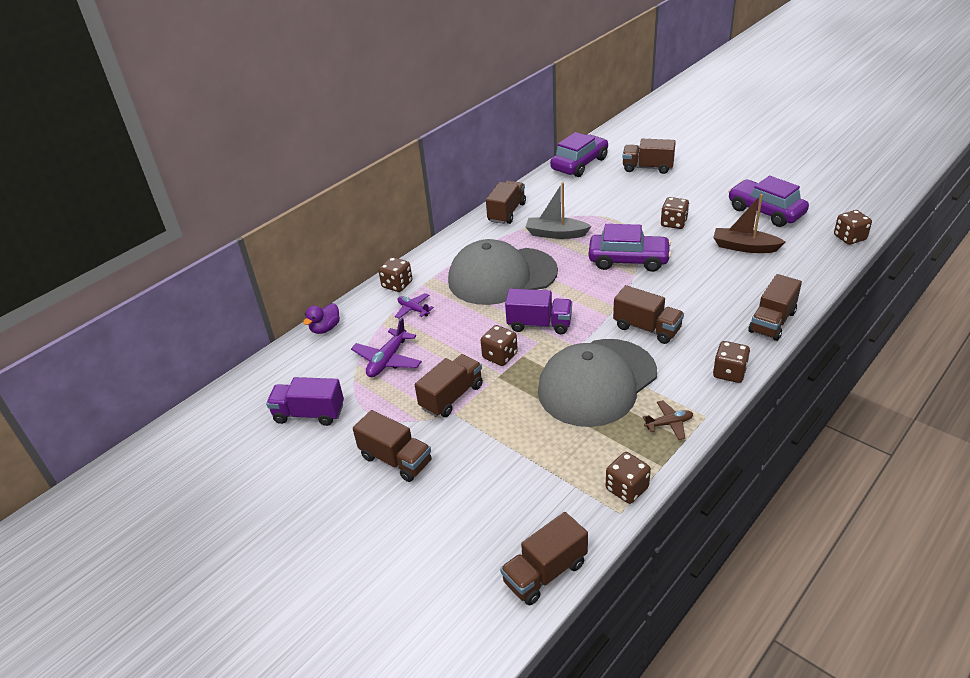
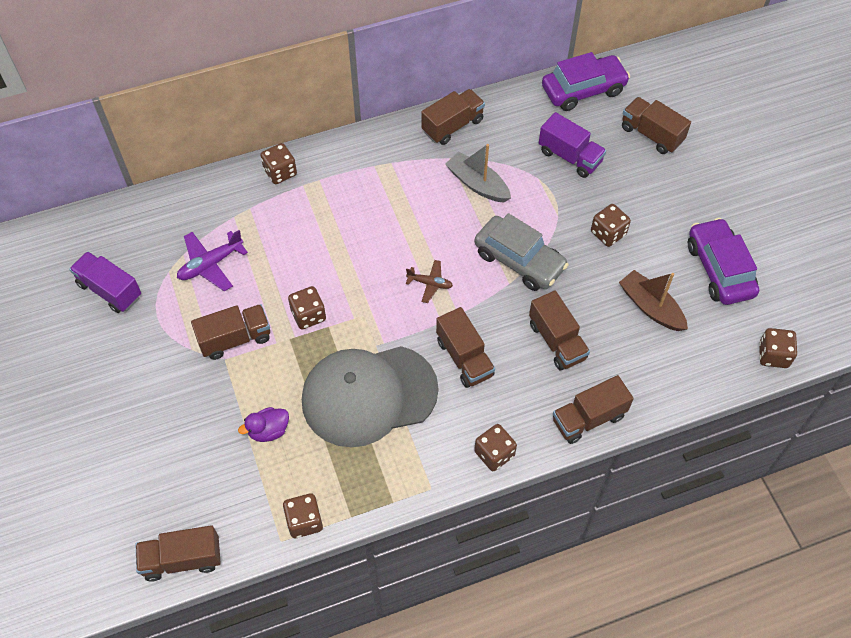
camera: 25 degrees right, 20 degrees up
purple duck [303,303,340,334] -> purple duck moved to [238,407,289,442]
brown truck [353,410,432,482] -> brown truck moved to [529,291,590,370]
purple plane [395,293,434,319] -> none
grey cap [448,239,558,305] -> none
purple truck [505,289,572,334] -> purple truck moved to [539,112,606,178]
purple car [589,224,671,272] -> grey car [475,213,569,291]
brown plane [643,400,693,440] -> brown plane moved to [406,260,453,303]

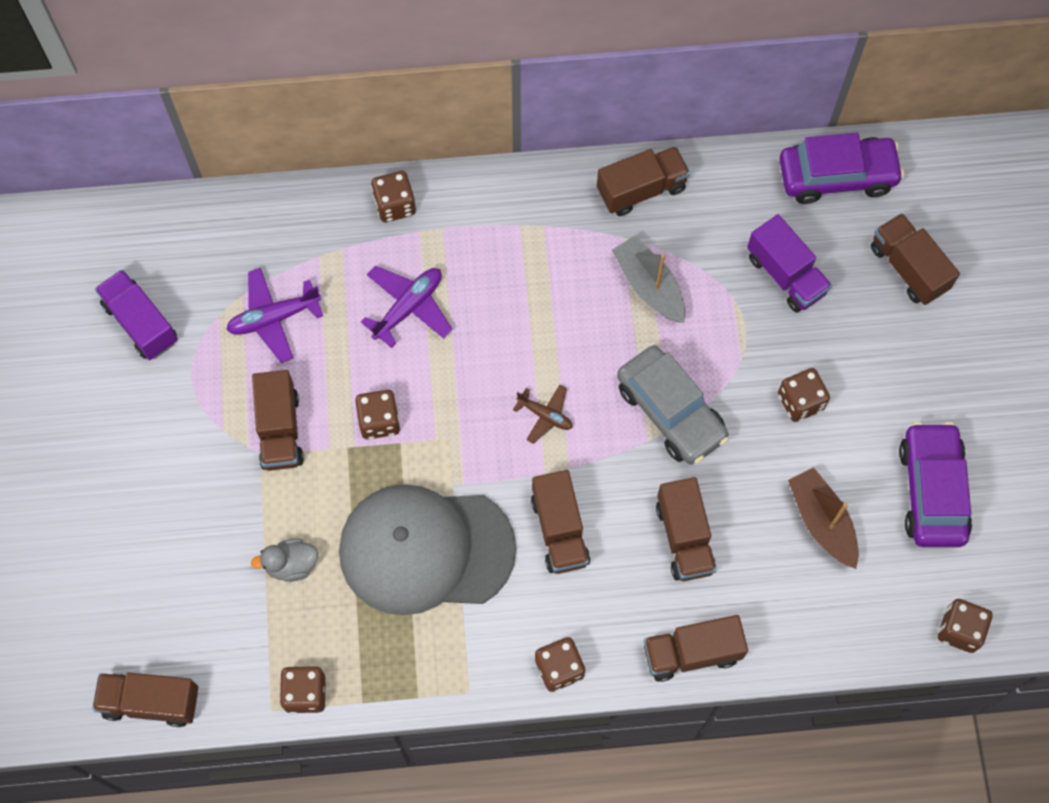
camera: 15 degrees right, 10 degrees up
brown truck [191,304,270,360] -> brown truck turned 90 degrees clockwise [252,370,304,471]
purple duck [238,407,289,442] -> grey duck [251,538,318,582]
none -> purple plane [361,266,453,348]

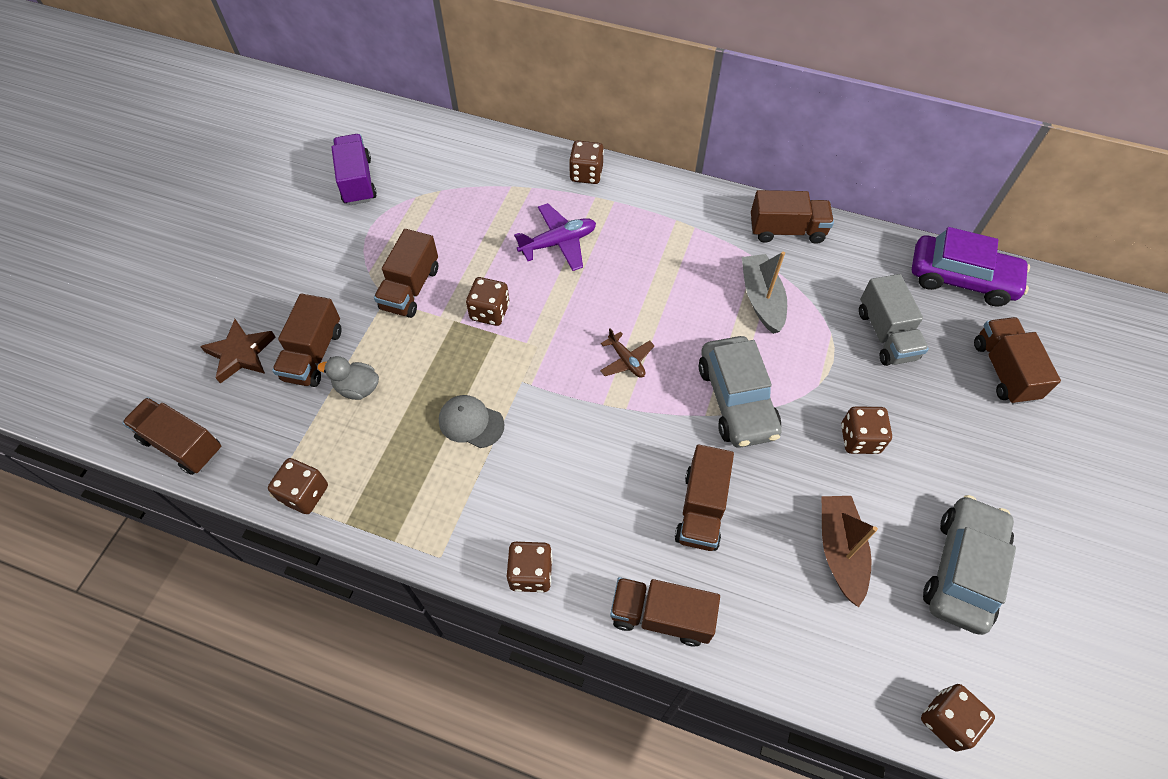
camera: 25 degrees right, 10 degrees down
purple plane [226,268,323,363] -> none
grey cap [339,484,516,615] -> grey cap [439,395,504,448], size x0.41
brown truck [531,470,590,574] -> brown truck moved to [272,294,342,387]
purple truck [747,214,832,313] -> grey truck [859,274,929,366]
purple car [899,422,972,547] -> grey car [923,495,1016,635]
none -> brown star [200,319,275,384]

